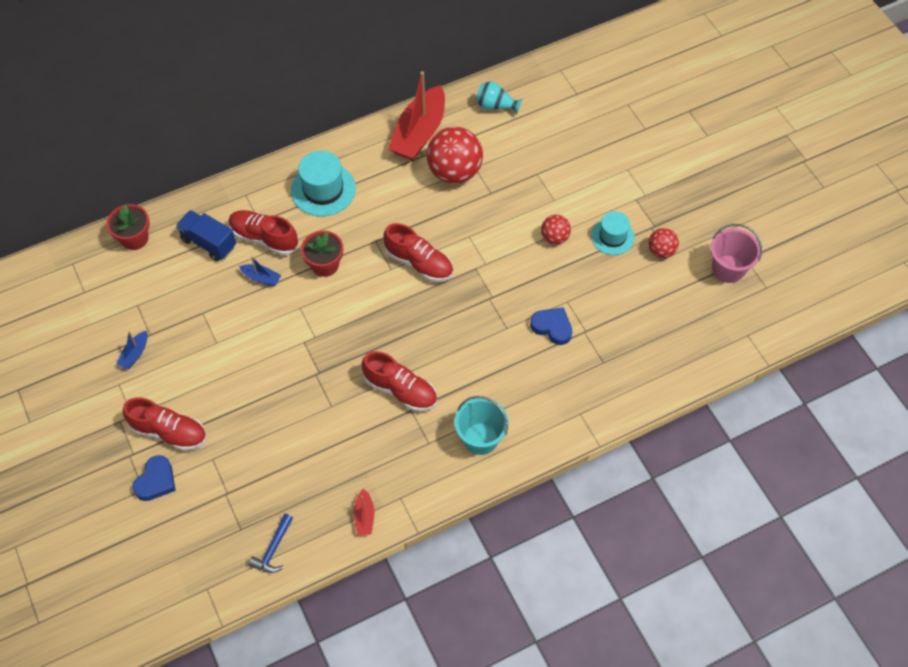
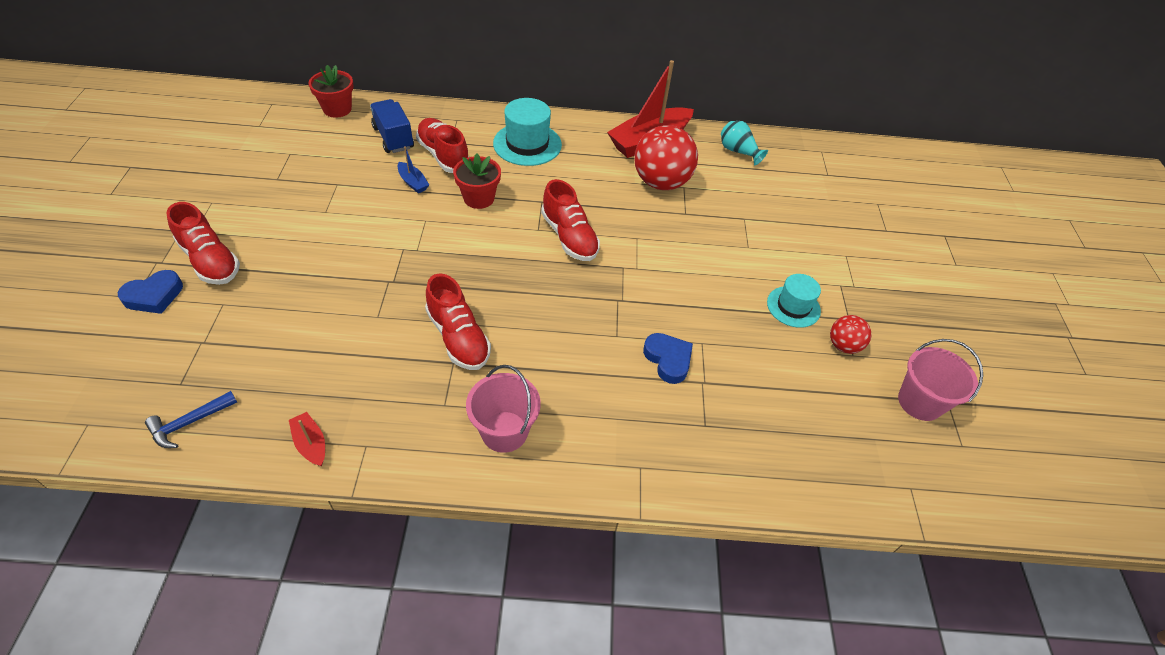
camera: 25 degrees right, 10 degrees down
blue boat [116,331,148,369] -> none
red boat [354,489,374,535] -> red boat turned 120 degrees clockwise [289,412,325,467]
turquoise bucket [455,396,509,455] -> pink bucket [466,365,541,453]
red ball [541,215,571,245] -> none

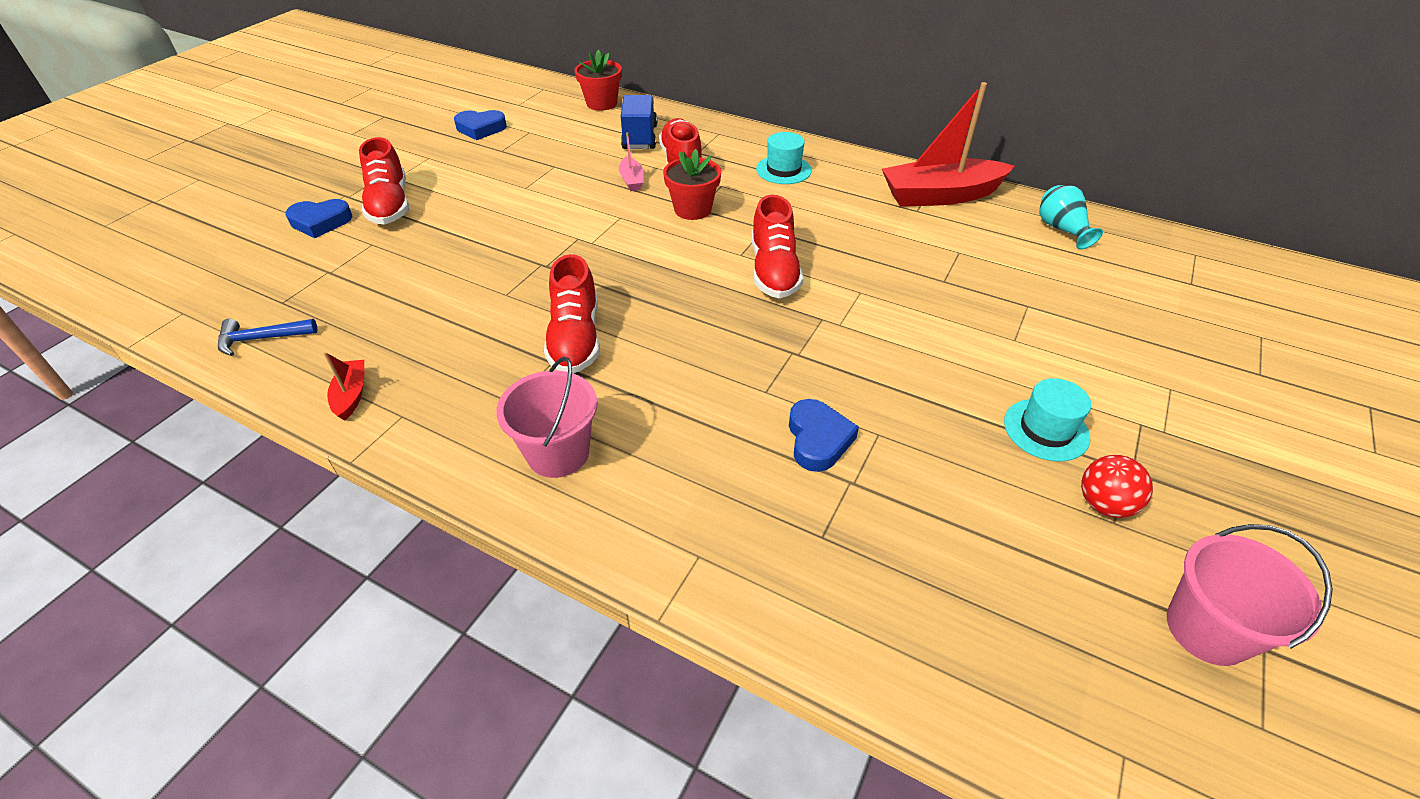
camera: 30 degrees right, 5 degrees down
blue boat [398,146,429,193] -> pink boat [619,132,644,191]
turquoise hat [493,98,562,166] -> turquoise hat [756,132,812,184], size x0.66
red ball [634,125,698,190] -> none
none -> blue heart [454,110,507,140]

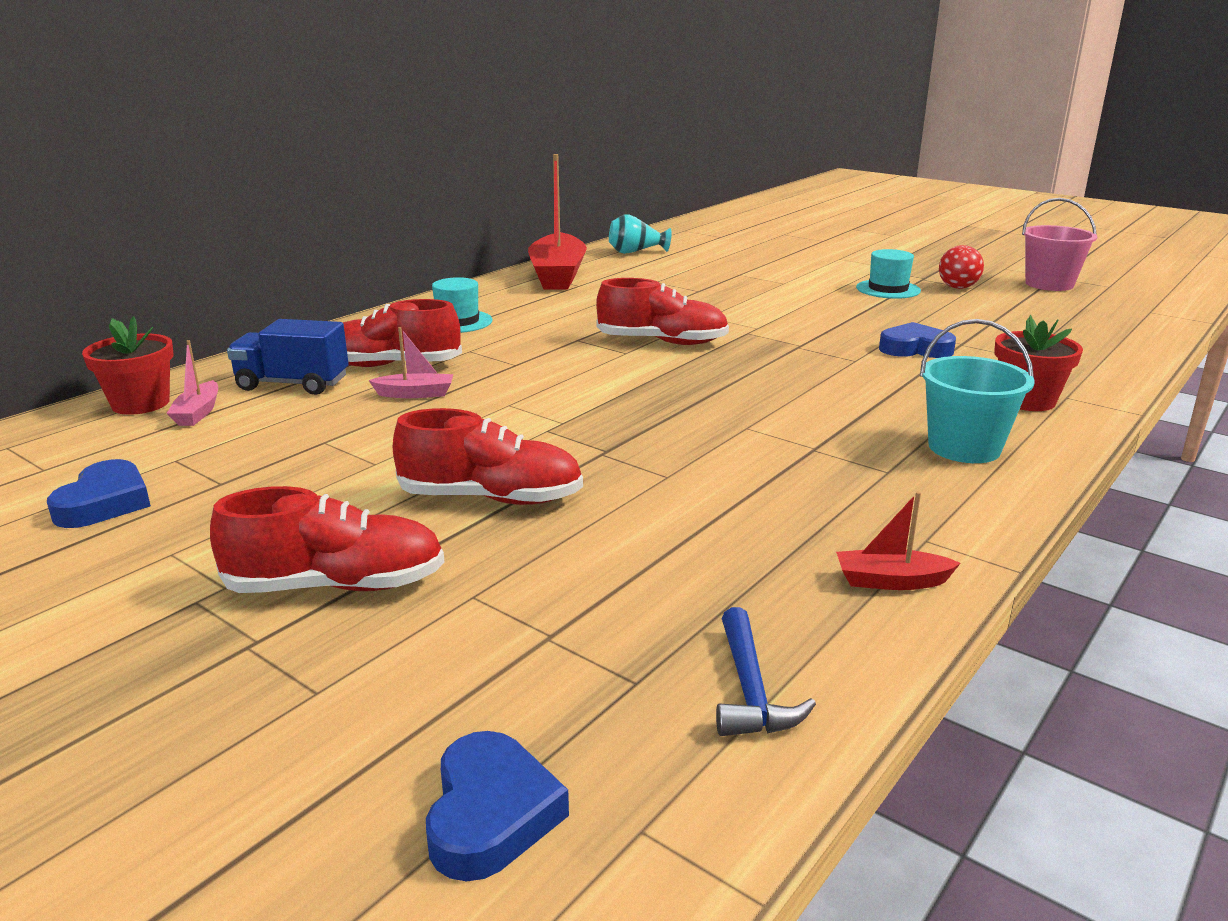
camera: 80 degrees left, 20 degrees down
blue heart [285,199,352,238] -> blue heart moved to [426,731,569,882]
pink bucket [496,356,597,478] -> turquoise bucket [920,319,1034,463]
red shoe [544,254,600,373] -> red shoe moved to [393,408,583,505]
red flower pot [663,149,721,220] -> red flower pot moved to [994,315,1083,411]
none -> pink boat [167,340,218,426]

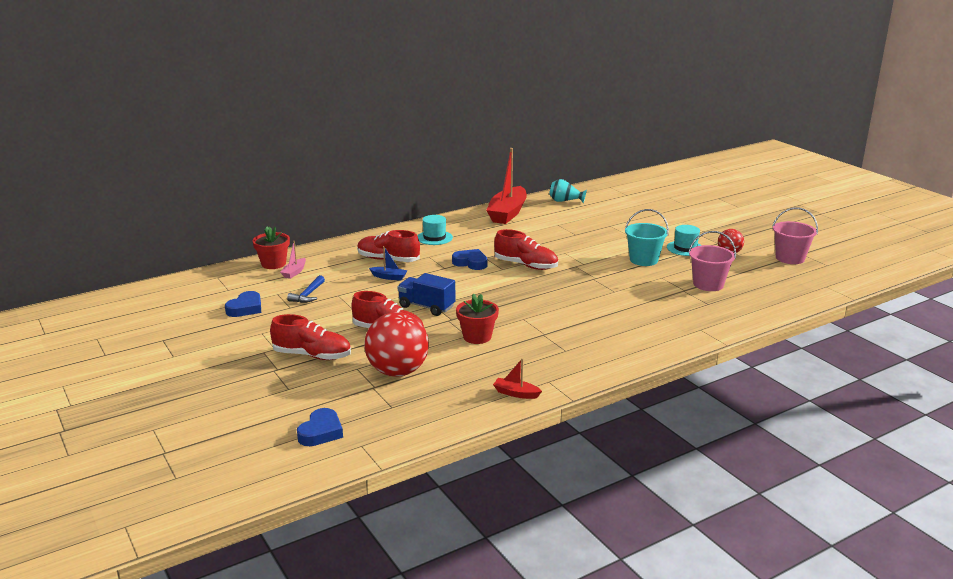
camera: 20 degrees right, 0 degrees up
blue truck [227,319,349,395] -> blue truck moved to [398,273,455,316]
pink boat [369,327,453,398] -> blue boat [369,246,407,281]
blue hammer [716,607,816,736] -> blue hammer moved to [287,275,325,303]
blue heart [879,322,956,358] -> blue heart moved to [452,249,487,270]
turquoise bucket [920,319,1034,463] -> turquoise bucket moved to [625,209,669,266]
red flower pot [994,315,1083,411] -> red flower pot moved to [456,293,499,344]
none -> red ball [364,312,429,377]
none -> pink bucket [689,231,736,291]

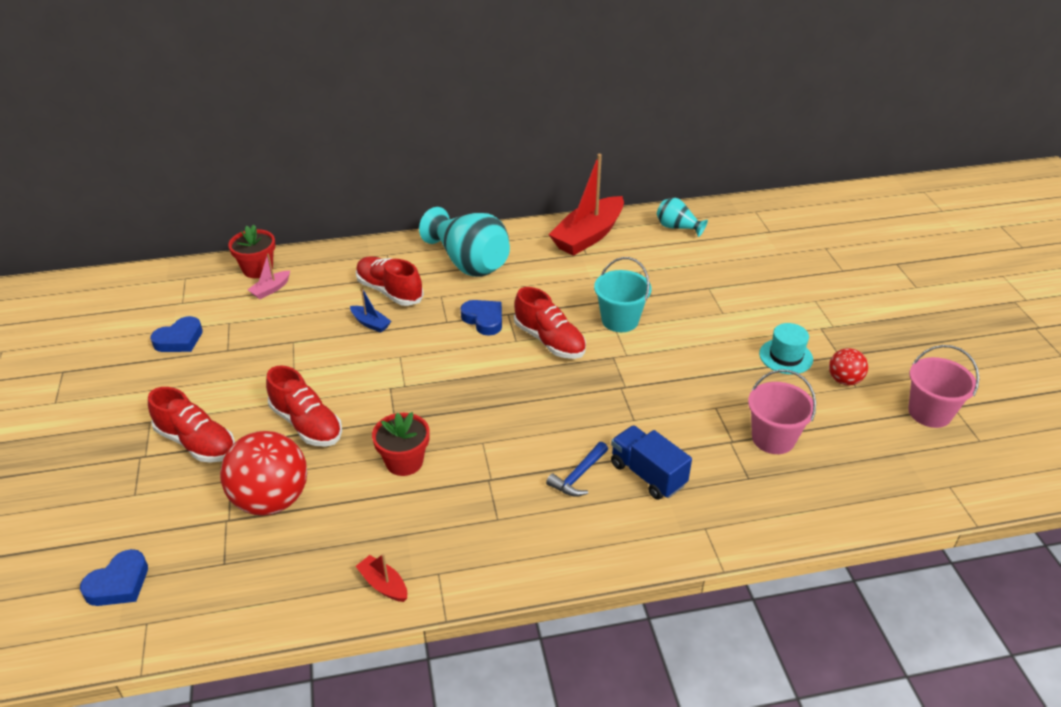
camera: 20 degrees right, 15 degrees up
blue hammer [287,275,325,303] -> blue hammer moved to [546,442,608,497]
blue truck [398,273,455,316] -> blue truck moved to [611,425,692,500]
turquoise hat [417,215,453,245] -> turquoise vase [419,207,510,277]
turquoise bucket [625,209,669,266] -> turquoise bucket moved to [594,257,652,332]

